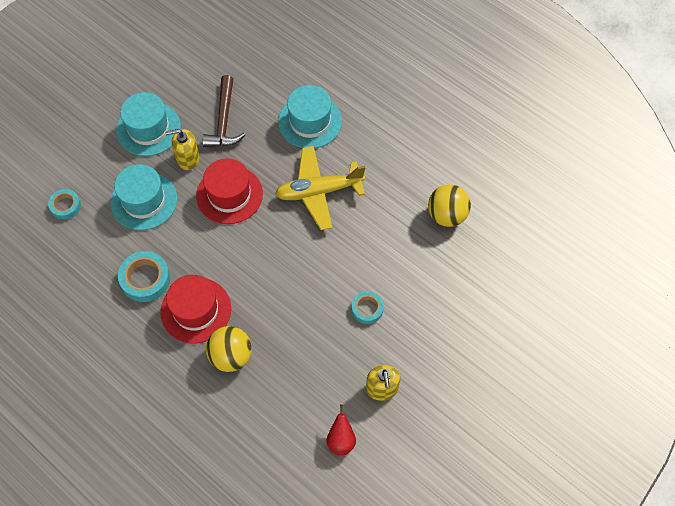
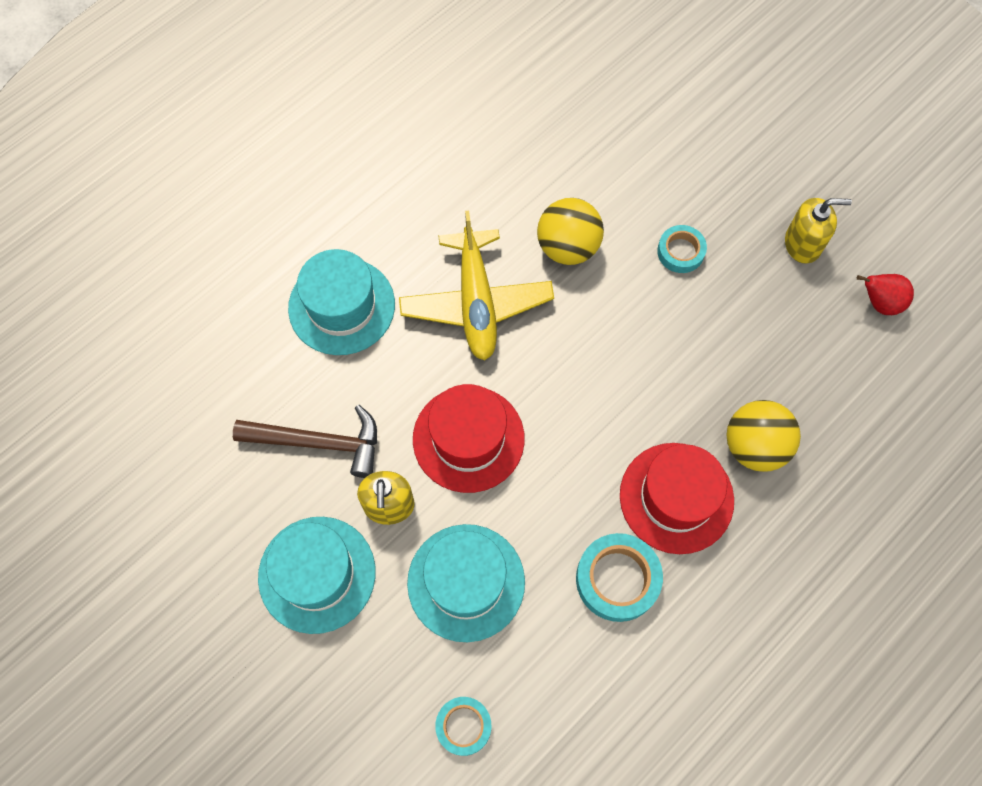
camera: 85 degrees left, 5 degrees up
yellow ball [428,184,471,227] -> yellow ball moved to [537,198,604,265]

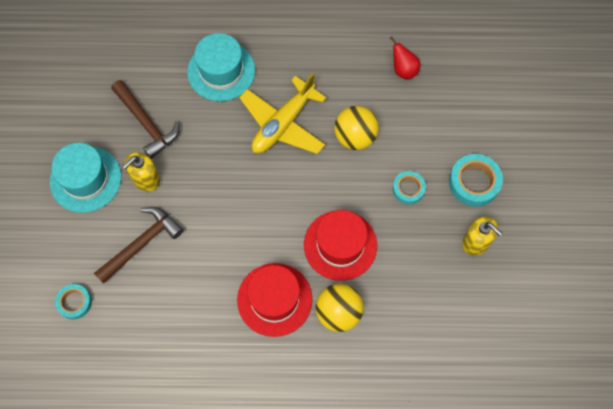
camera: 45 degrees right, 0 degrees up
turquoise hat [407,524,525,642] -> brown hammer [94,207,184,284]
red hat [413,384,525,493] -> red hat moved to [304,210,377,281]
turquoise tape [576,533,663,622] -> turquoise tape moved to [449,154,503,207]
red pear [857,274,914,315] -> red pear moved to [390,36,421,79]

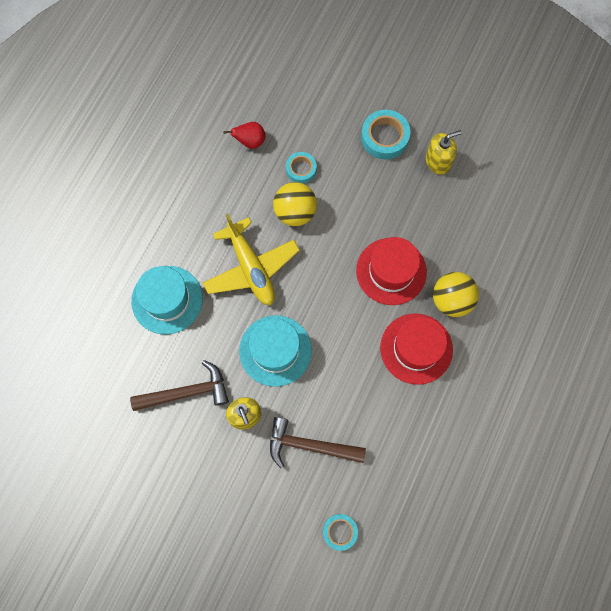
camera: 65 degrees left, 5 degrees up
turquoise hat [50,143,121,213] -> turquoise hat moved to [239,315,312,387]
brown hammer [94,207,184,284] -> brown hammer turned 60 degrees counterclockwise [270,417,366,468]
turquoise tape [393,171,426,204] -> turquoise tape moved to [286,152,317,183]

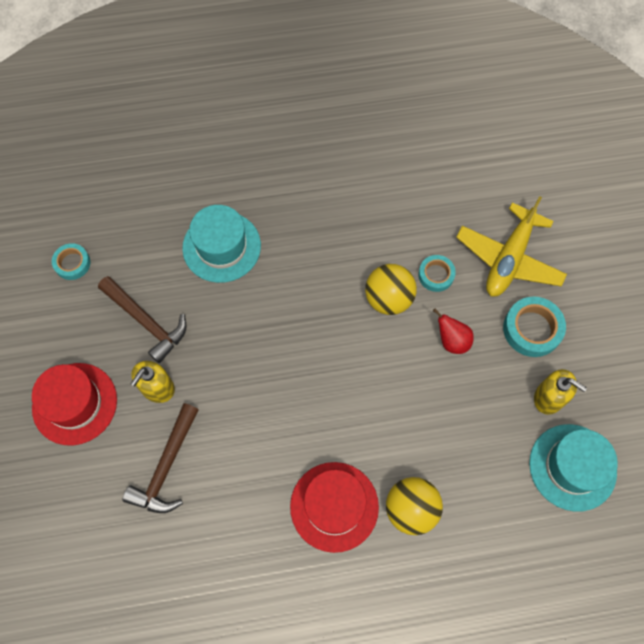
camera: 55 degrees right, 5 degrees down
yellow plane [203,214,300,305] -> yellow plane moved to [456,196,567,297]
red pear [223,122,266,149] -> red pear moved to [433,309,474,354]
turquoise hat [239,315,312,387] -> turquoise hat moved to [529,424,618,512]
brown hammer [270,417,366,468] -> brown hammer turned 135 degrees counterclockwise [122,403,198,513]
turquoise tape [323,514,358,551] -> turquoise tape moved to [52,243,91,280]
red hat [356,237,427,305] -> red hat moved to [32,363,117,445]

